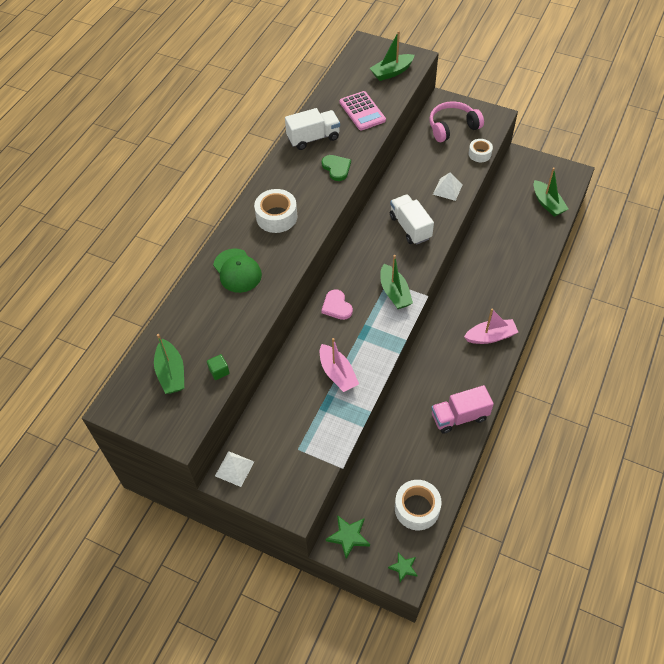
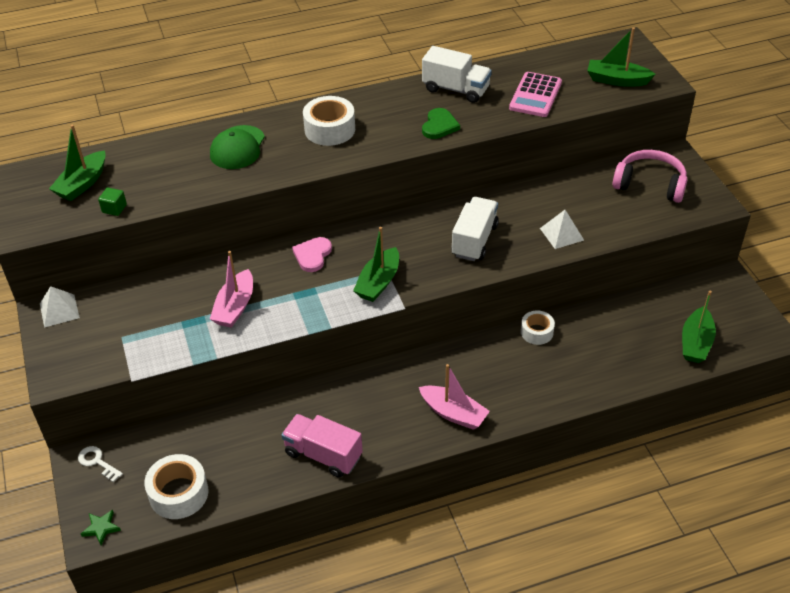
camera: 45 degrees right, 10 degrees down
green star [326,515,370,559] -> white key [78,446,123,483]
white tape [468,139,493,162] -> white tape moved to [521,311,555,345]

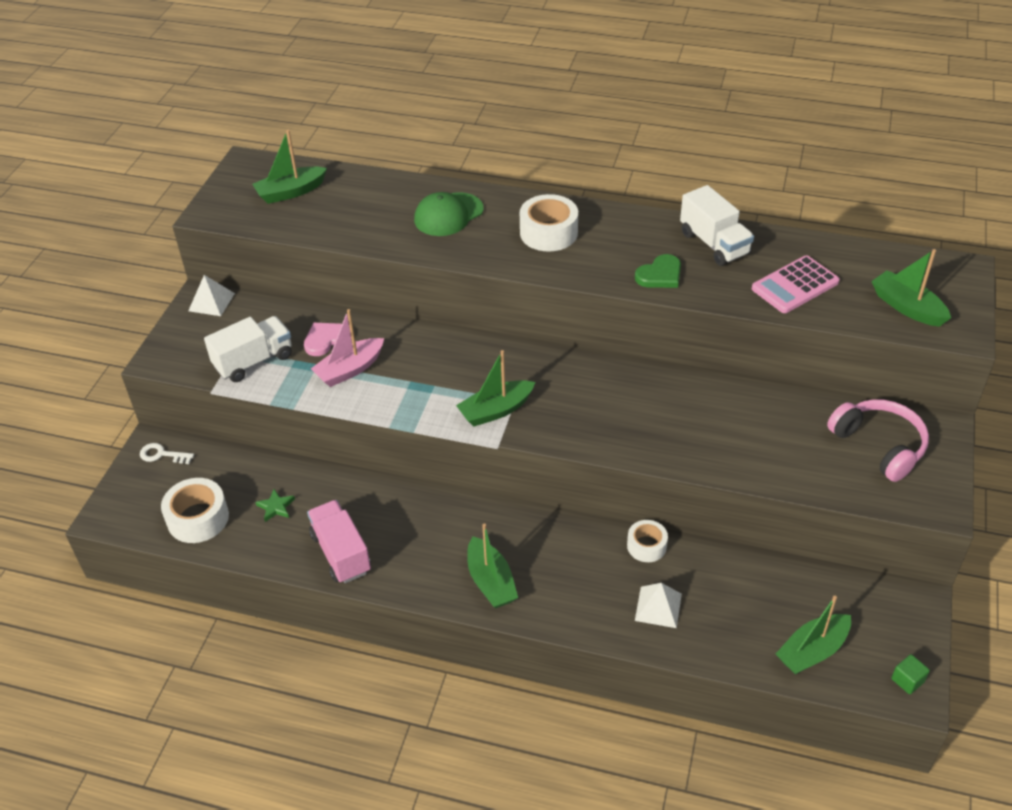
camera: 35 degrees right, 0 degrees up
white key [78,446,123,483] -> white key turned 60 degrees counterclockwise [140,443,194,464]
green star [81,510,121,545] -> green star moved to [255,489,295,522]
green cube [98,188,127,216] -> green cube moved to [891,654,930,694]
pink heart [292,237,332,272] -> pink heart moved to [304,323,351,356]
pink boat [419,364,490,430] -> green boat [467,523,518,608]
white truck [451,197,499,261] -> white truck moved to [204,316,292,382]
white pyramid [540,210,584,249] -> white pyramid moved to [635,583,682,628]

